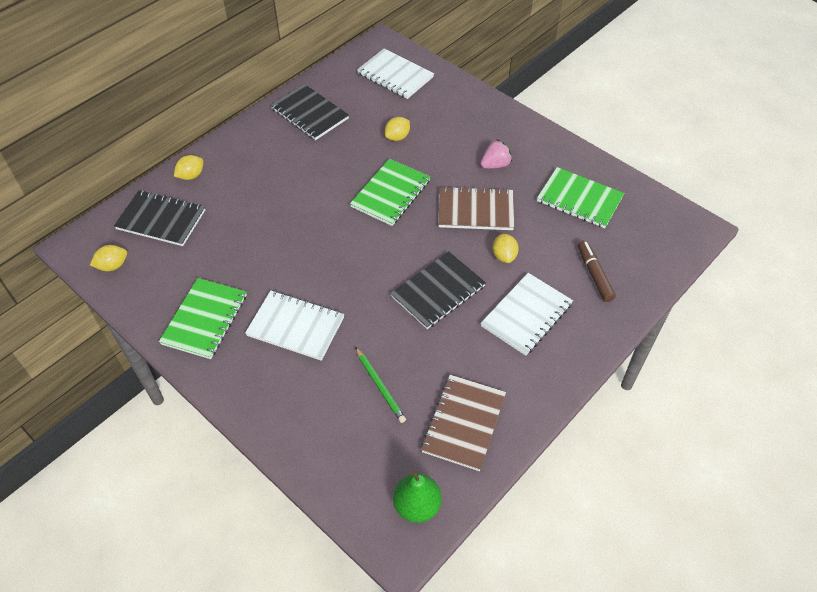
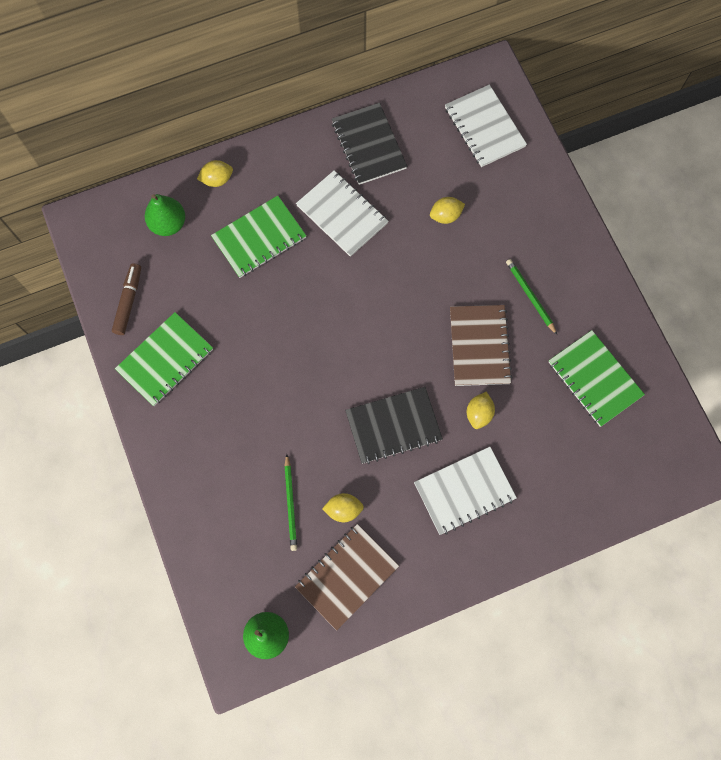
camera: 25 degrees right, 20 degrees up
yellow lemon [90,245,127,271] -> yellow lemon moved to [322,493,364,522]
black notebook [114,190,205,246] -> green pear [145,194,185,236]
white notebook [245,291,344,361] -> white notebook moved to [296,170,389,257]
green notebook [350,159,430,226] -> green notebook moved to [211,196,307,278]
brown notebook [438,186,514,230] -> brown notebook turned 60 degrees clockwise [450,305,513,386]
pink strawberry [480,139,513,169] -> green pencil [506,259,557,335]
brown marker [578,240,616,302] -> brown marker moved to [112,263,141,335]

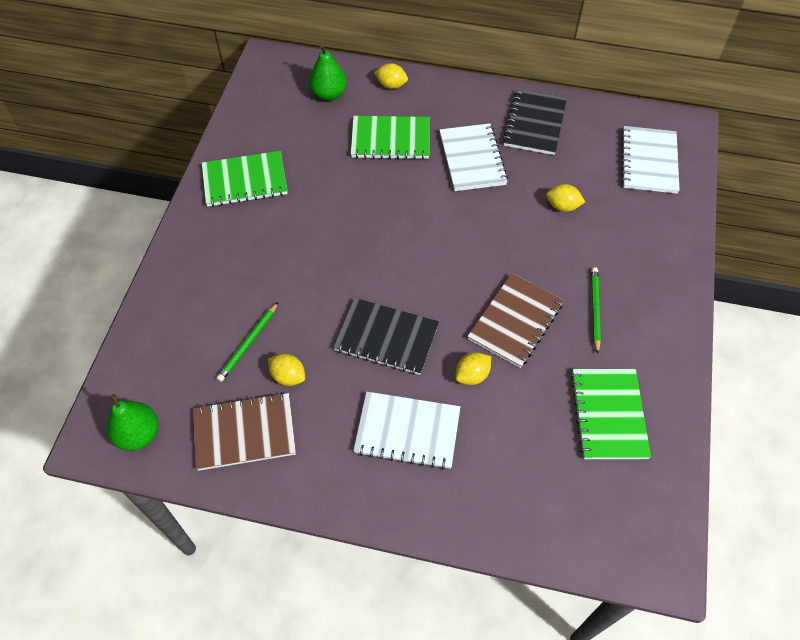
camera: 35 degrees right, 15 degrees down
brown marker [112,263,141,335] -> none

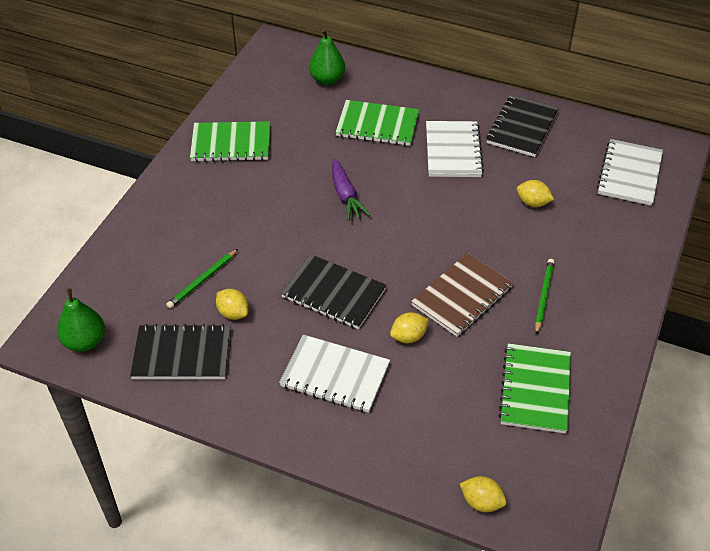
camera: 10 degrees right, 10 degrees down
brown notebook [193,392,296,471] -> black notebook [130,324,230,379]
yellow lemon [374,63,408,89] -> yellow lemon moved to [460,476,506,512]
none -> purple carrot [332,159,370,221]

